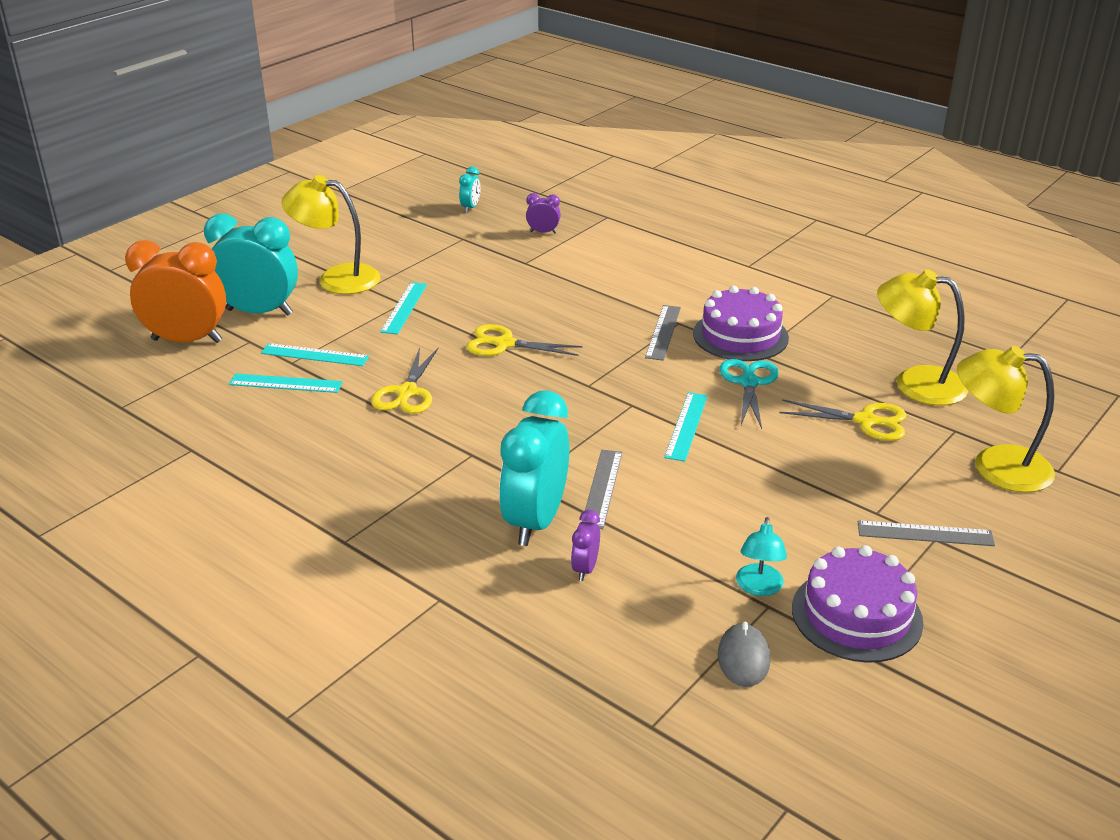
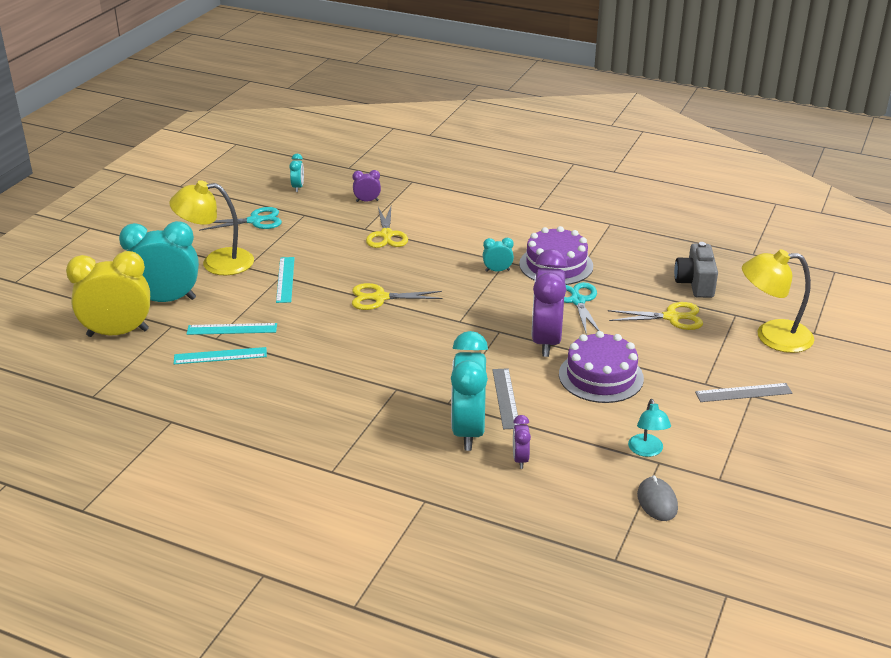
camera: 15 degrees left, 0 degrees up
orange clock [125,240,226,343] -> yellow clock [66,251,150,337]
yellow scissors [371,348,438,414] -> yellow scissors moved to [366,207,408,248]
grey ruler [645,305,681,361] -> turquoise clock [483,238,514,272]
turquoise ruler [664,392,708,462] -> purple clock [531,249,567,357]
purple cake [792,545,924,663] -> purple cake moved to [559,331,644,403]
yellow lamp [877,269,968,406] -> grey camera [674,242,718,298]
none -> turquoise scissors [199,207,282,231]

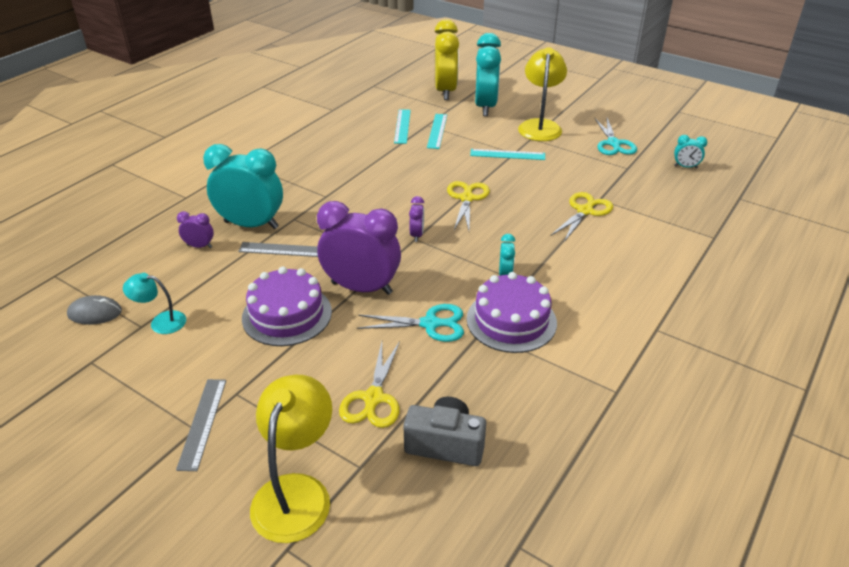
camera: 100 degrees right, 5 degrees up
purple clock [352,170,381,202] -> purple clock moved to [409,196,424,242]
yellow scissors [366,207,408,248] -> yellow scissors turned 120 degrees clockwise [550,192,613,242]

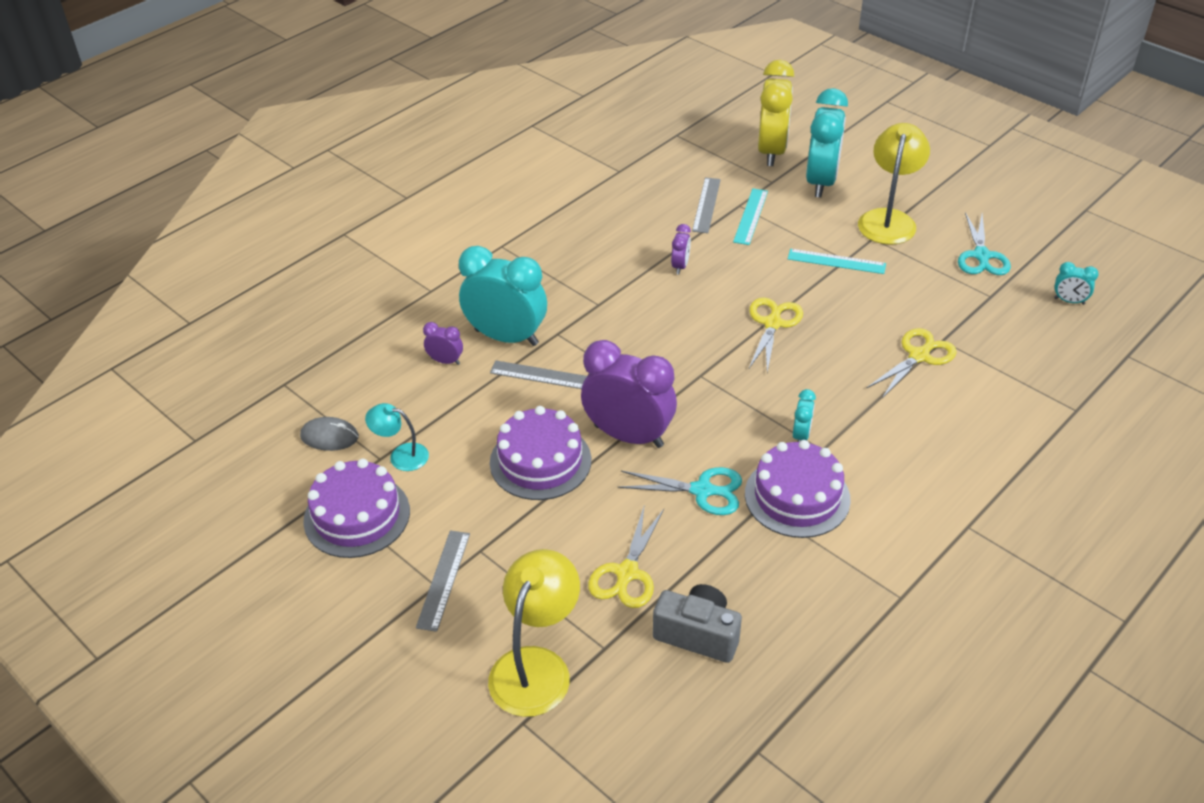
camera: 10 degrees right, 5 degrees up
turquoise ruler [394,109,411,144] -> grey ruler [692,177,721,233]
purple clock [409,196,424,242] -> purple clock moved to [671,224,691,275]
none -> purple cake [303,459,410,558]

